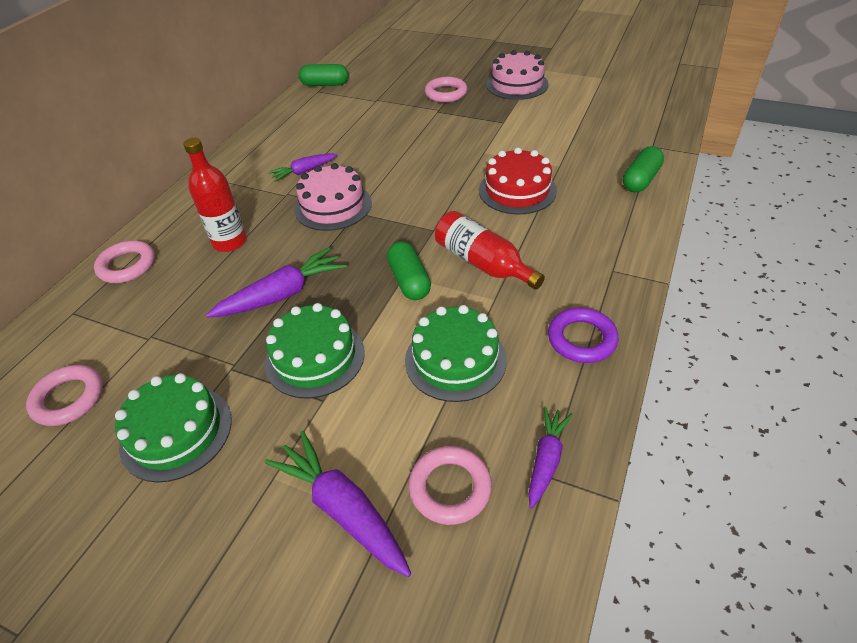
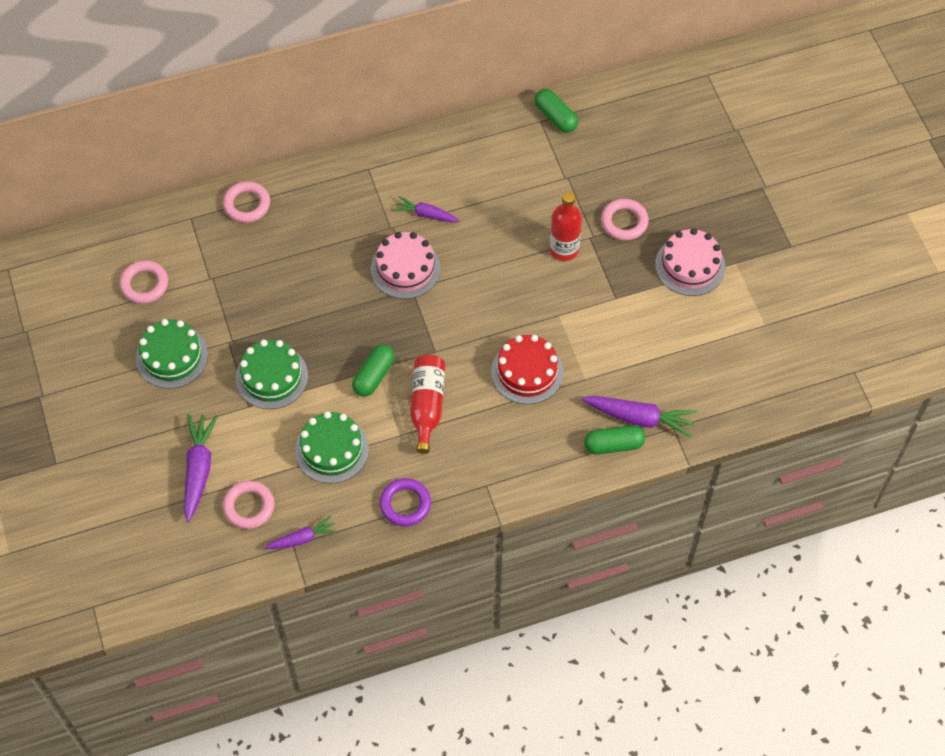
camera: 45 degrees right, 15 degrees up
red bottle [183,138,247,252] -> red bottle moved to [549,192,582,261]
purple carrot [206,247,347,318] -> purple carrot moved to [582,396,697,438]

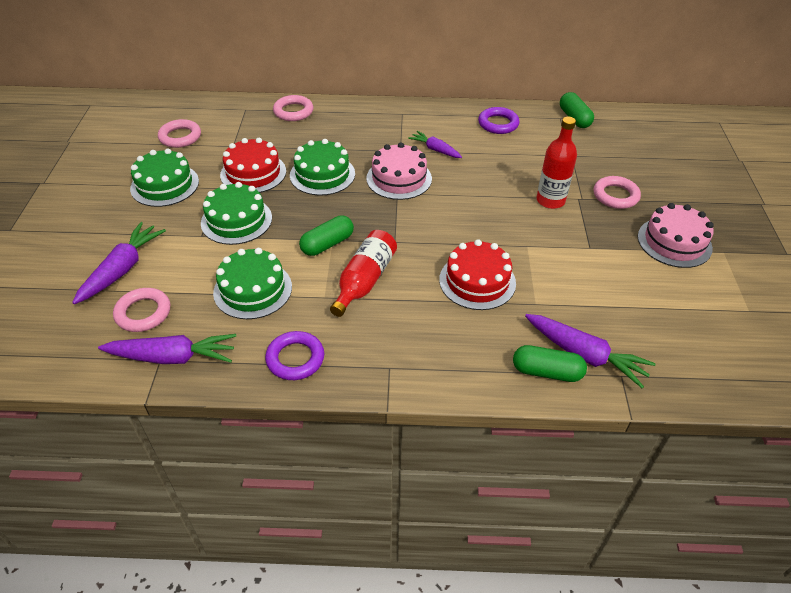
camera: 20 degrees right, 15 degrees down
purple carrot [264,516,338,549] -> purple carrot [98,334,236,364], size x1.61
none -> red cake [220,138,286,193]
none -> green cake [290,139,355,196]
none -> purple ring [478,107,520,134]

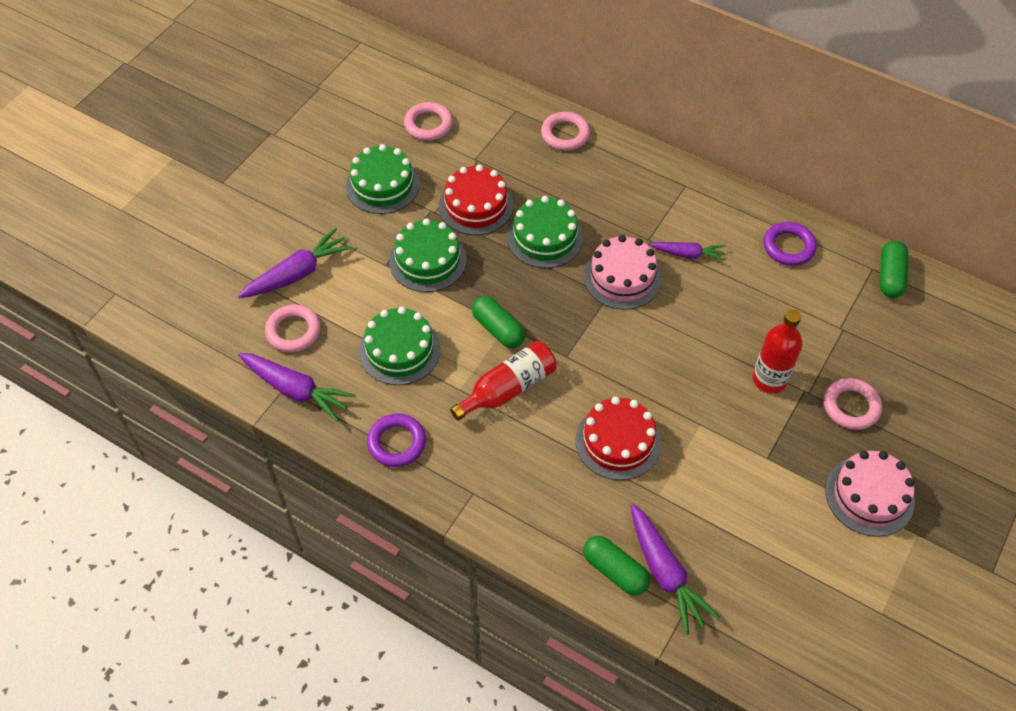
camera: 30 degrees right, 10 degrees up
green capsule [299,215,354,256] -> green capsule turned 60 degrees clockwise [472,296,525,348]
purple carrot [408,131,462,158] -> purple carrot turned 120 degrees clockwise [650,242,725,261]

